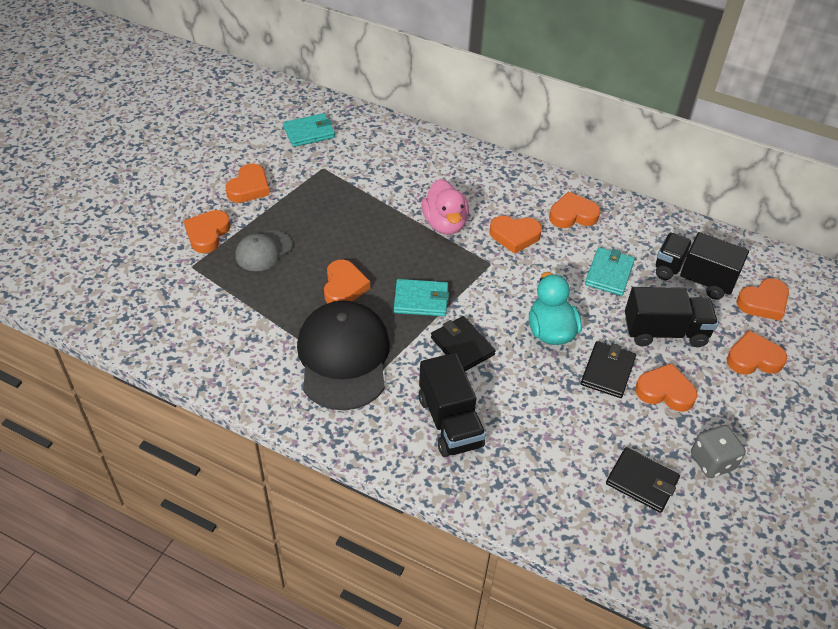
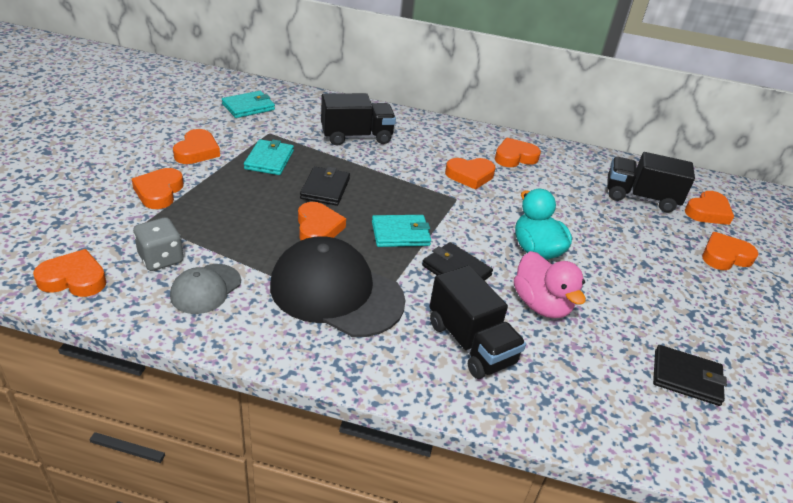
camera: 15 degrees left, 10 degrees down
grey cap [235,230,292,271] -> grey cap moved to [170,264,241,314]
black cap [297,300,390,410] -> black cap turned 45 degrees counterclockwise [270,236,405,337]
pink duck [422,179,469,234] -> pink duck moved to [514,251,586,318]
black wallet [581,341,636,398] -> black wallet moved to [300,166,350,206]
turquoise wallet [585,247,635,296] -> turquoise wallet moved to [244,139,294,175]
black truck [625,287,718,347] -> black truck moved to [321,93,396,146]
orange heart [635,363,698,412] -> orange heart moved to [33,249,106,297]
grey dice [691,425,746,478] -> grey dice moved to [133,217,184,271]

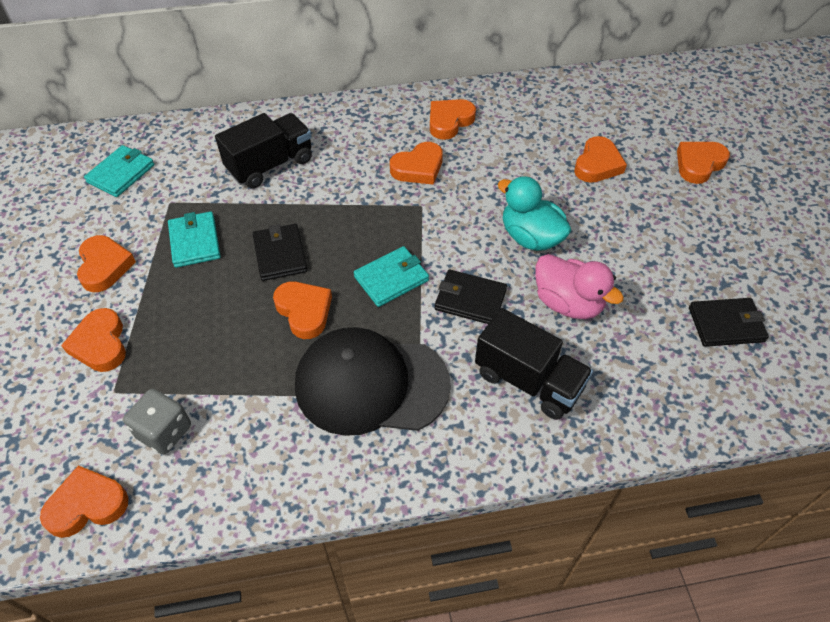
camera: 20 degrees left, 15 degrees up
grey cap [170,264,241,314] -> none
black truck [607,152,695,213] -> none
orange heart [685,191,734,225] -> orange heart moved to [574,136,627,183]

